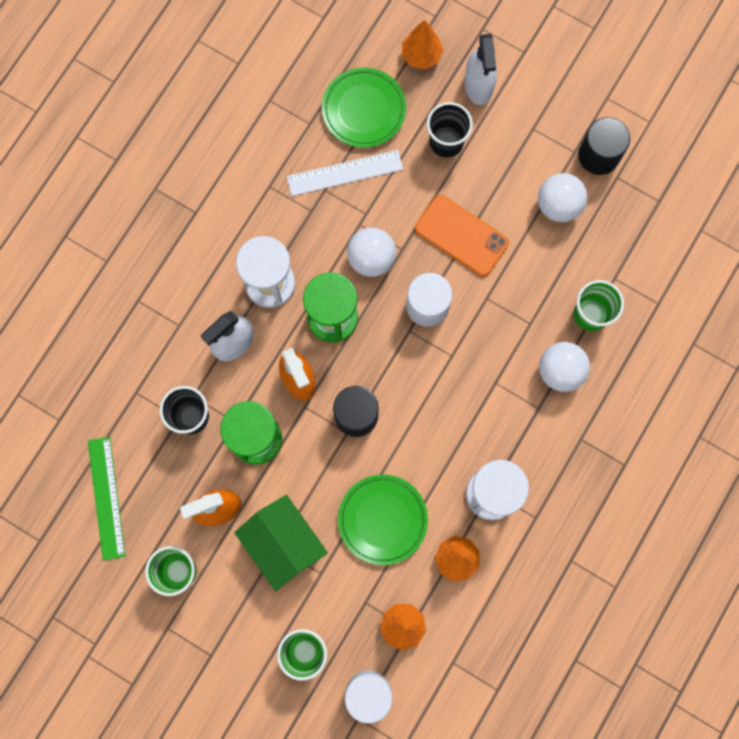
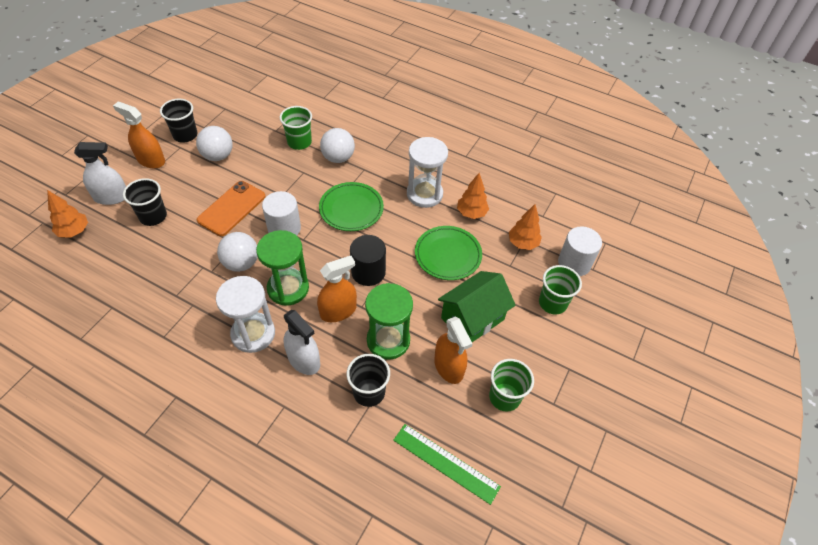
camera: 95 degrees left, 25 degrees down
green ruler [88,437,125,560] -> green ruler turned 45 degrees clockwise [393,424,501,505]
white ruler [287,150,403,196] -> none
green plate [322,68,406,148] -> green plate moved to [319,182,384,231]
black cylinder [578,117,630,175] -> black cup [160,99,197,143]
none -> orange spray bottle [113,102,165,168]

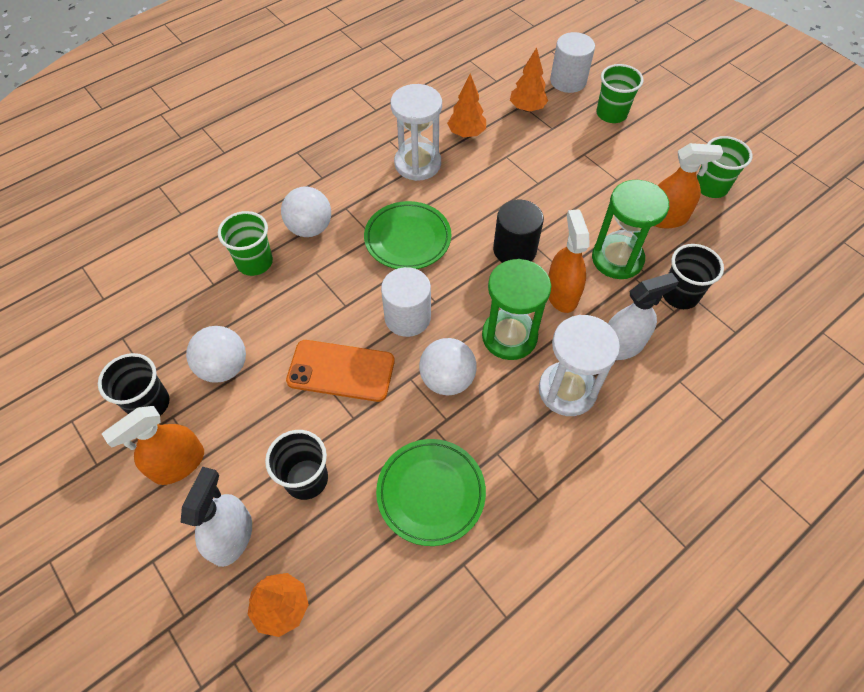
camera: 65 degrees left, 5 degrees up
orange phone [197,181,265,236] -> orange phone turned 45 degrees counterclockwise [286,340,395,402]
green ruler [393,424,501,505] -> none
green plate [415,226,482,280] -> green plate moved to [376,439,486,546]
green house [438,271,516,342] -> none

